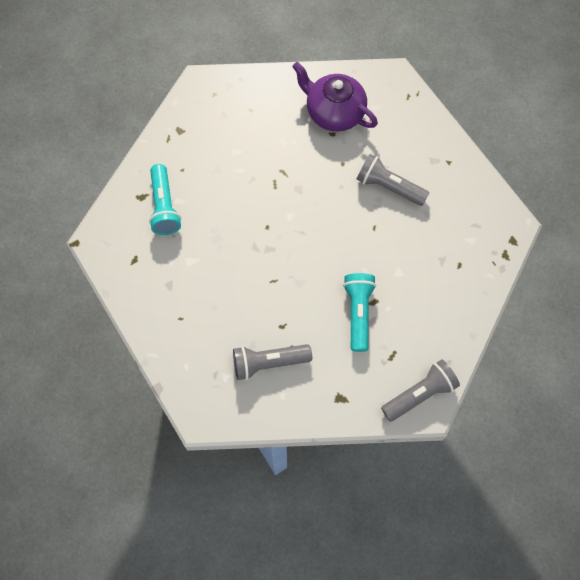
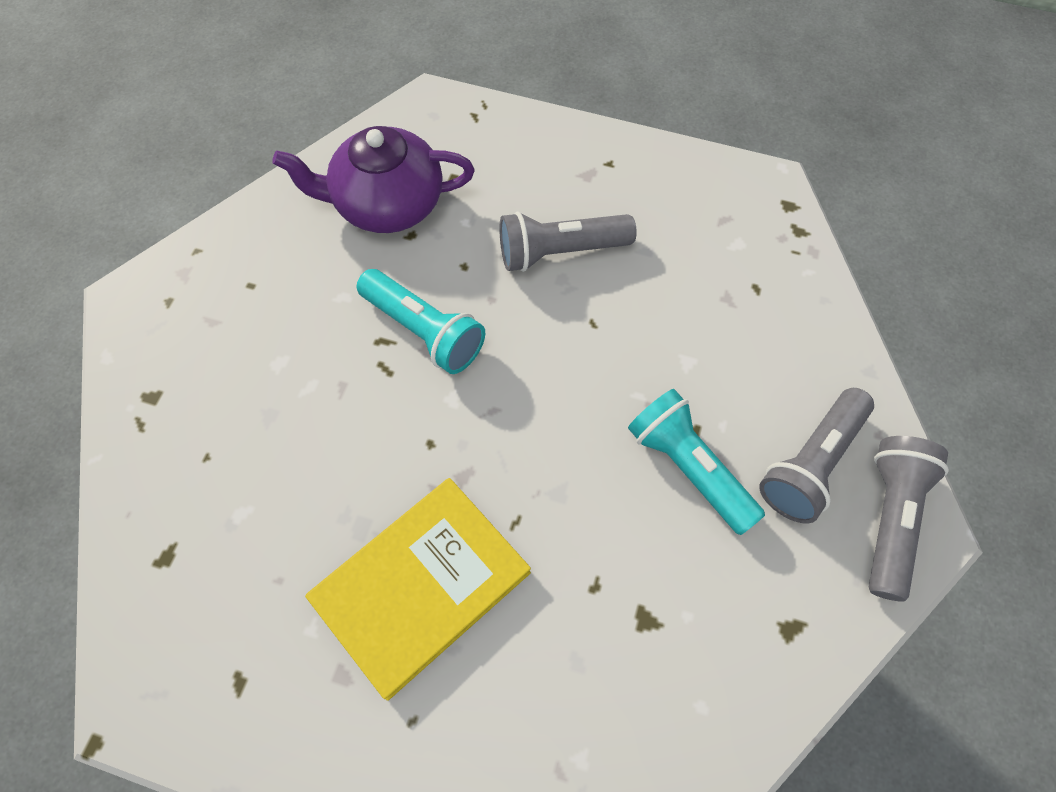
camera: 40 degrees left, 5 degrees down
turquoise flashlight [149,164,181,235] -> turquoise flashlight moved to [357,269,485,374]
grey flashlight [233,344,312,380] -> grey flashlight moved to [759,388,874,524]
none -> yellow book [305,478,531,701]

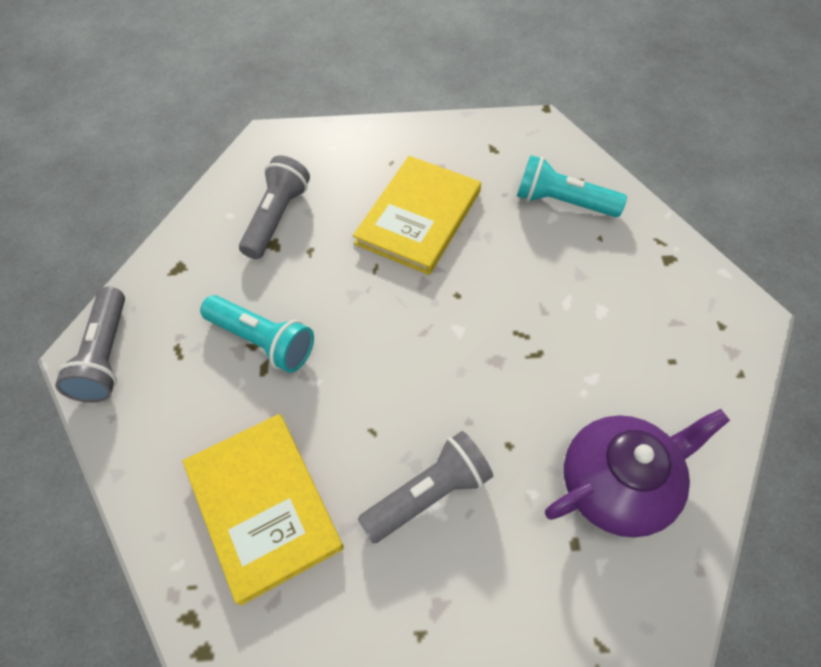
camera: 160 degrees right, 5 degrees down
turquoise flashlight [357,269,485,374] -> turquoise flashlight moved to [517,155,627,217]
grey flashlight [759,388,874,524] -> grey flashlight moved to [239,156,310,259]
none -> yellow book [183,414,344,606]

